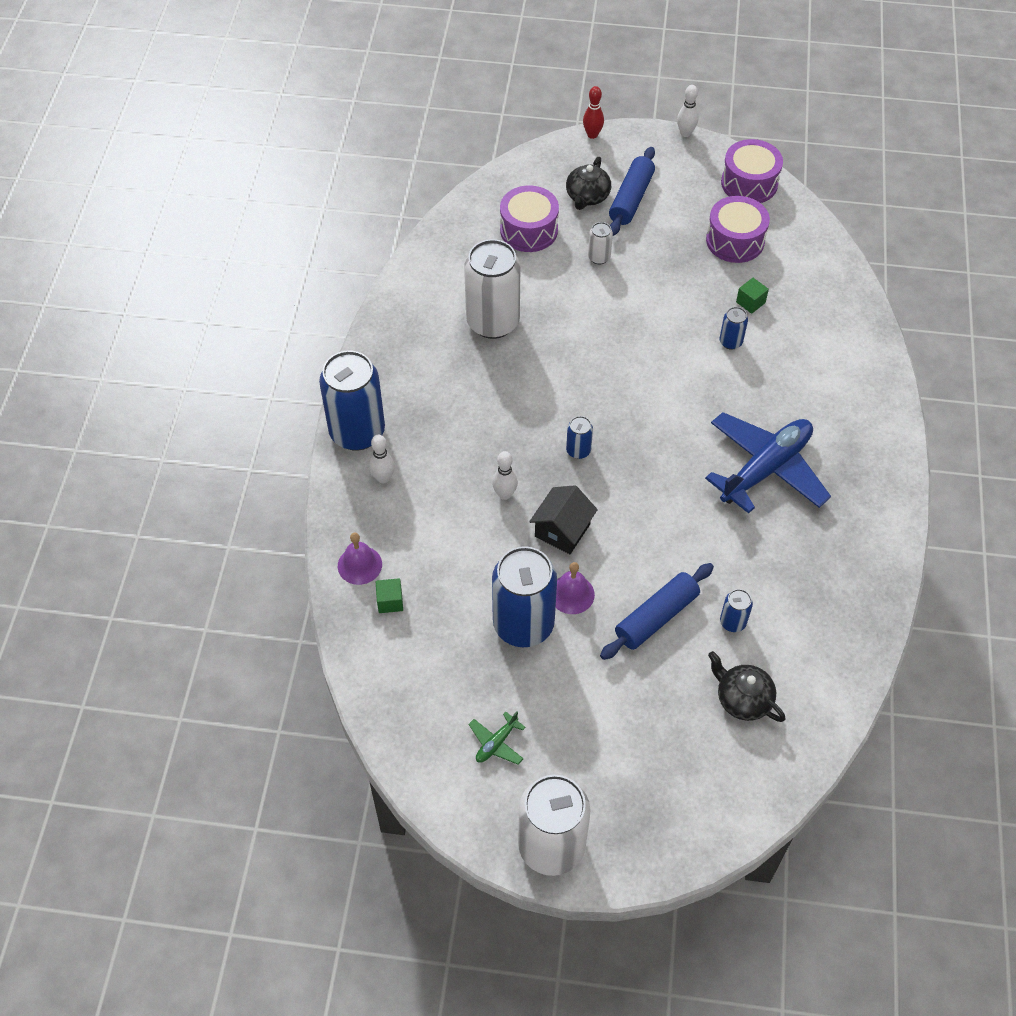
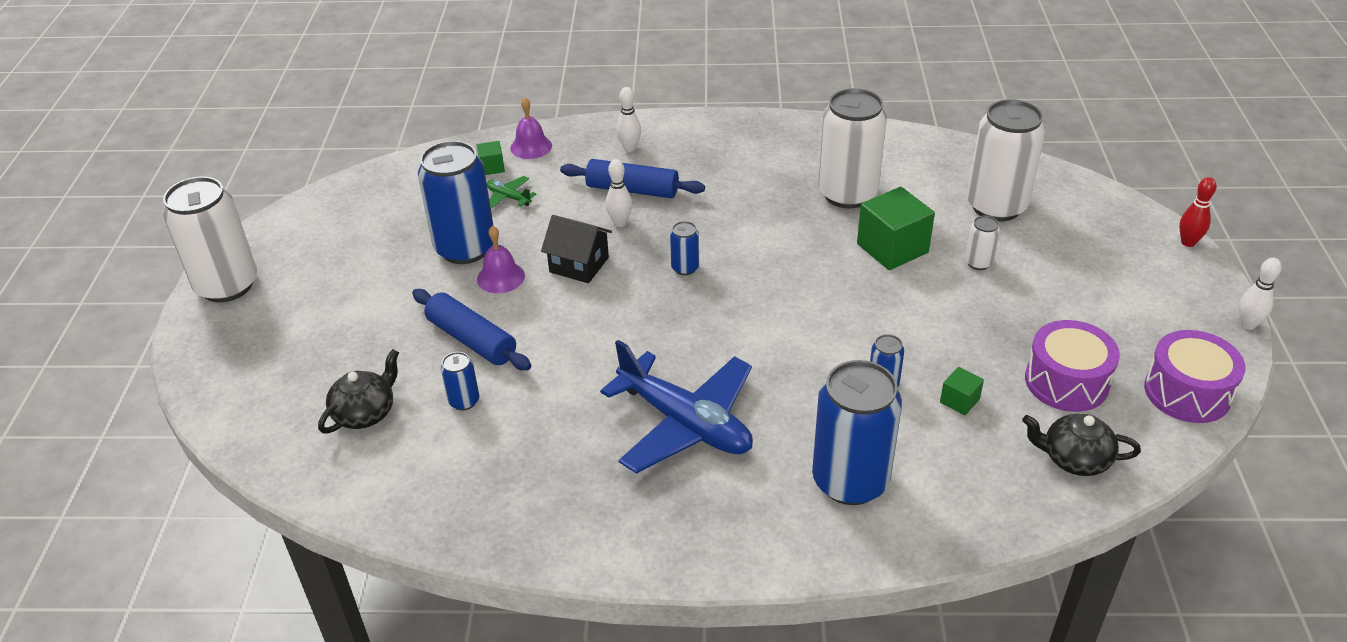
camera: 85 degrees right, 15 degrees down
blue can [319,350,385,451] -> blue can moved to [812,360,902,505]
green plane [469,712,526,765] -> green plane moved to [487,176,536,209]
purple drum [500,185,559,252] -> white can [967,99,1045,221]
black teapot [566,157,611,210] -> black teapot moved to [1022,414,1141,476]
blue rolling pin [609,147,655,236] -> blue rolling pin moved to [560,159,705,198]
none -> green cube [857,187,935,270]

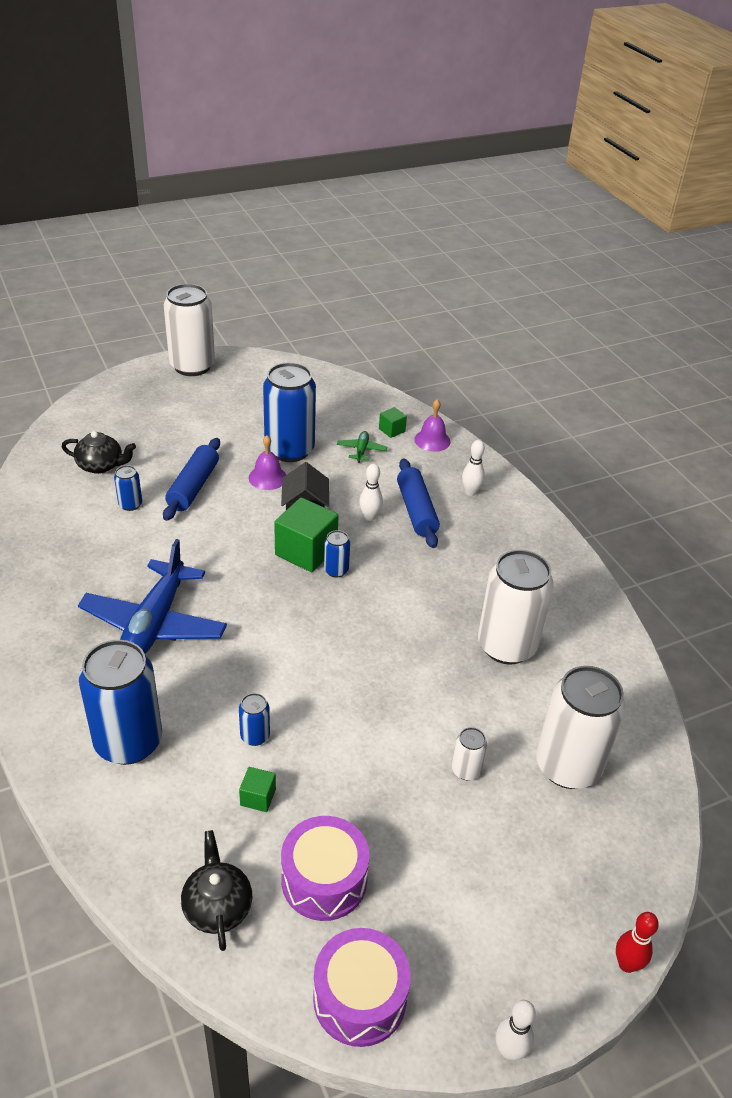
camera: 60 degrees right, 0 degrees up
green cube [857,187,935,270] -> green cube moved to [274,497,339,572]

